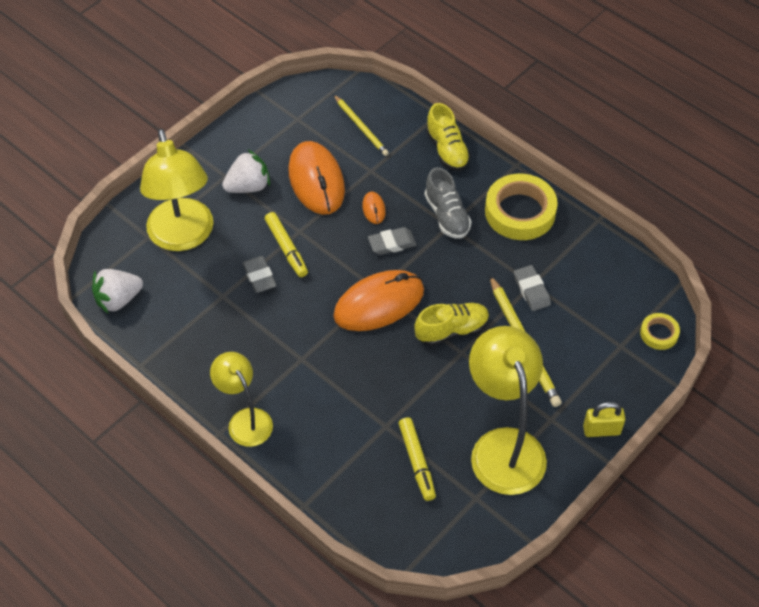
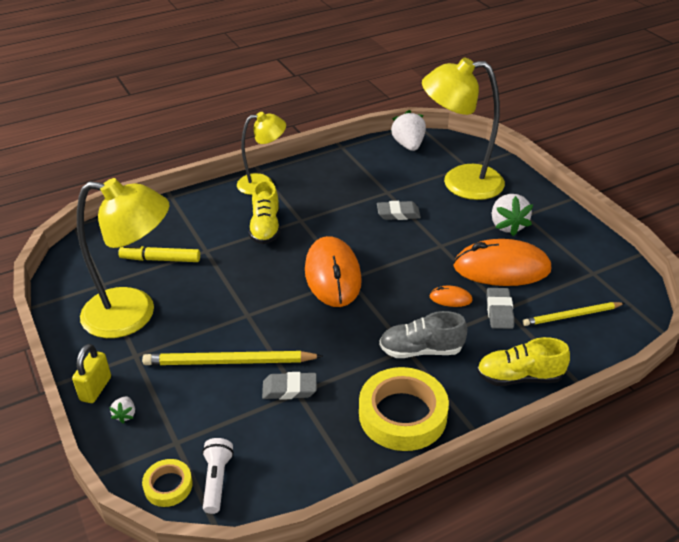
camera: 110 degrees right, 15 degrees down
yellow marker [265,212,308,277] -> none
grey eraser [368,227,417,255] -> grey eraser moved to [487,288,514,329]
yellow shoe [414,303,489,346] -> yellow shoe moved to [249,180,280,244]
none -> white strawberry [109,397,135,423]
none -> white flashlight [202,438,234,514]

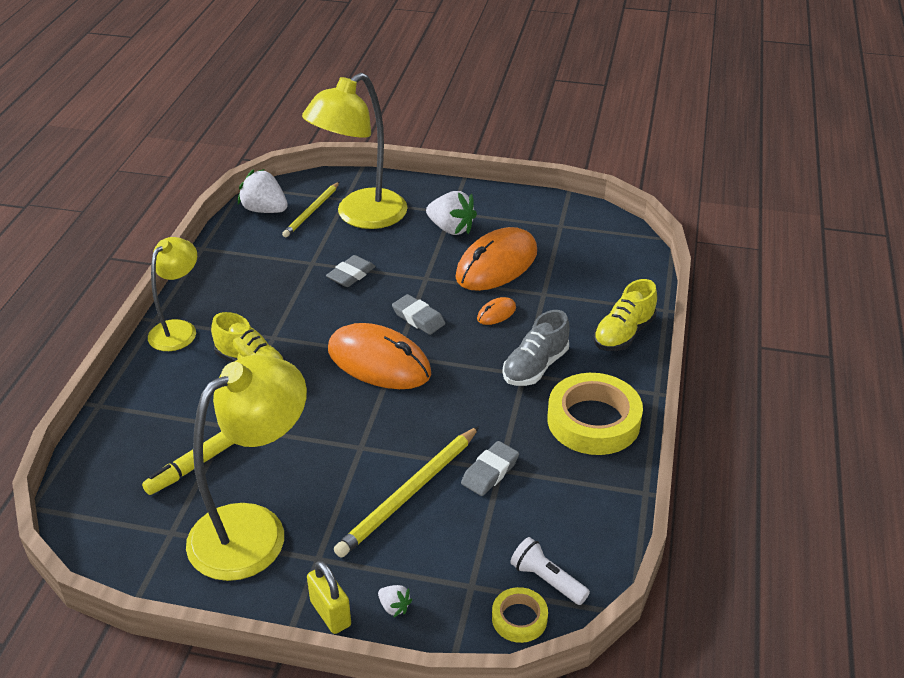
camera: 50 degrees left, 0 degrees up
grey eraser [487,288,514,329] -> grey eraser moved to [392,294,445,335]
yellow pencil [523,302,625,326] -> yellow pencil moved to [282,182,339,237]

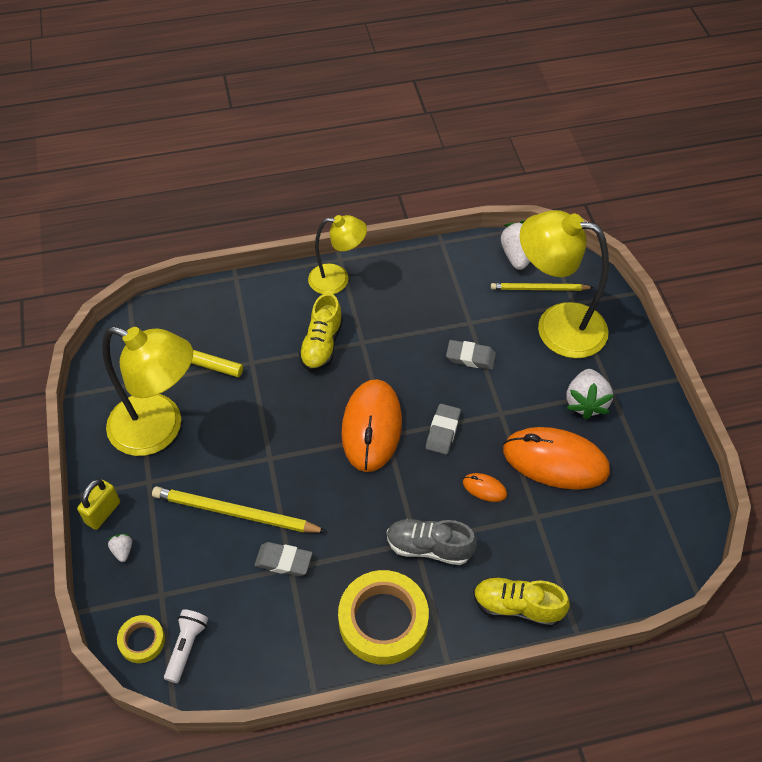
camera: 65 degrees right, 15 degrees up
white strawberry [378,585,412,618] -> white strawberry turned 150 degrees clockwise [108,534,132,562]

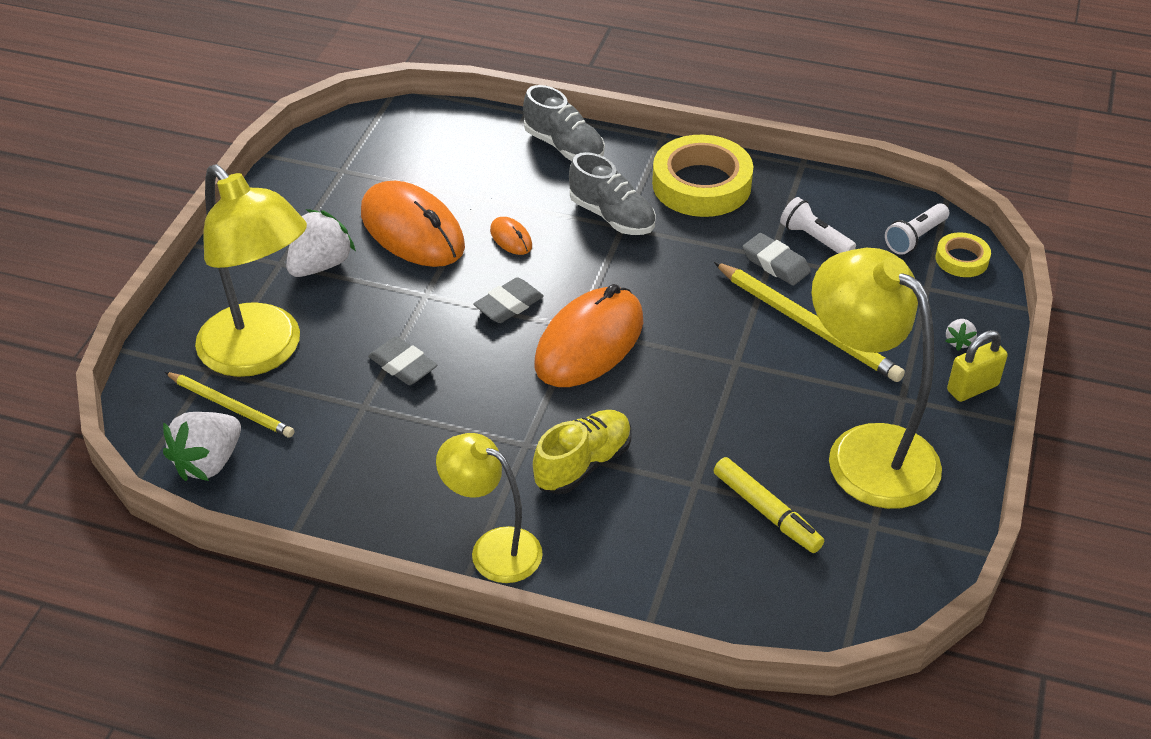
camera: 150 degrees left, 10 degrees down
yellow shoe [473,577,570,627] -> grey shoe [523,85,605,161]
none -> white flashlight [780,197,856,254]

